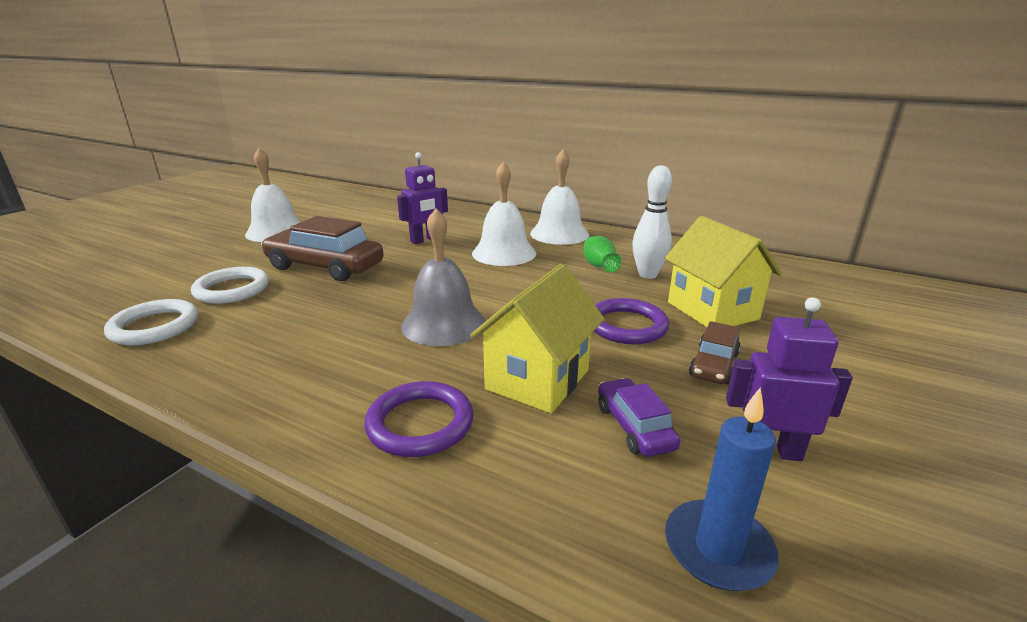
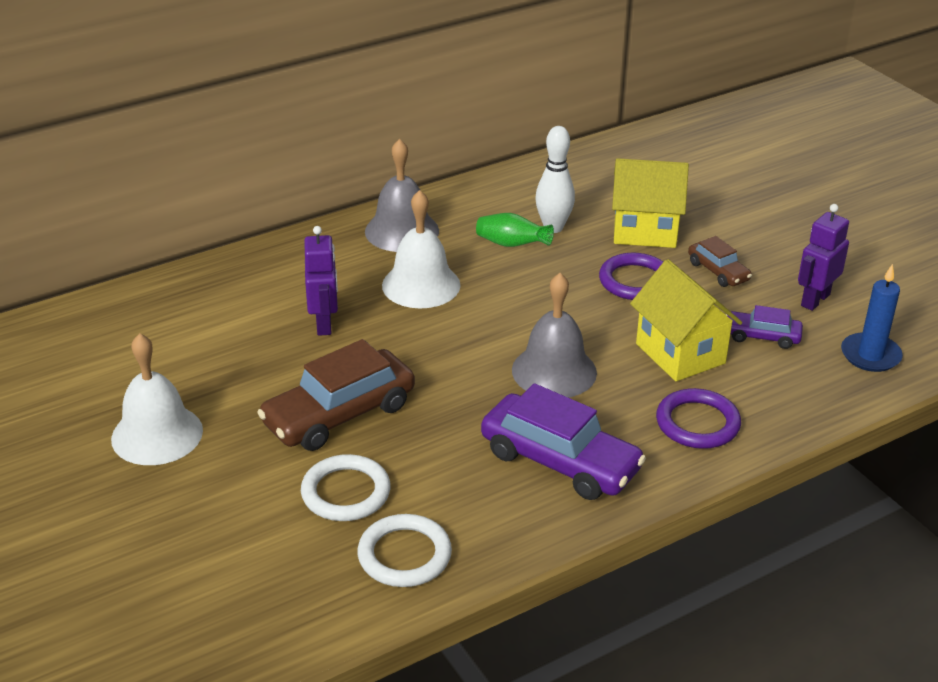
camera: 60 degrees left, 10 degrees up
white bell [530,149,589,245] -> grey bell [365,139,439,252]
none -> purple car [481,383,646,500]

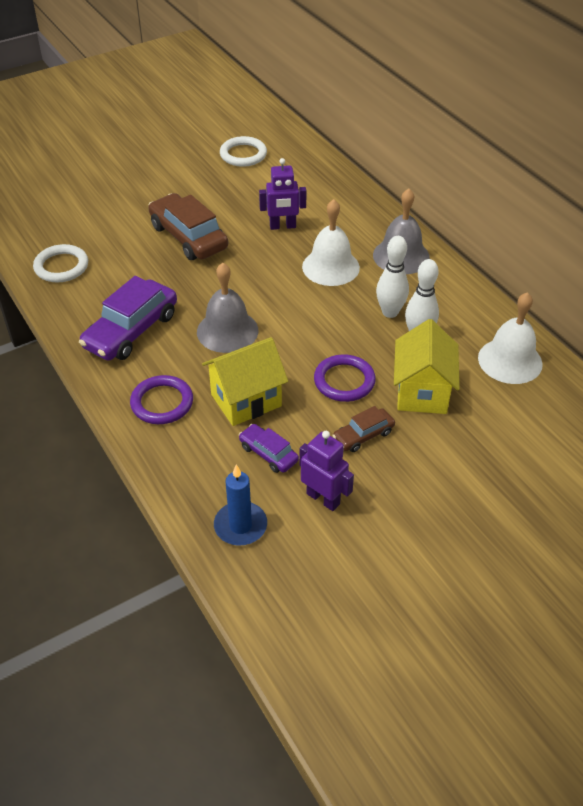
camera: 90 degrees right, 10 degrees up
white bell [111,333,203,465] -> white bell moved to [478,292,543,384]
white ring [301,454,391,521] -> white ring moved to [220,136,267,167]
green vase [476,213,554,247] -> white bowling pin [376,236,409,318]
purple car [726,305,803,349] -> purple car turned 60 degrees counterclockwise [239,424,299,473]

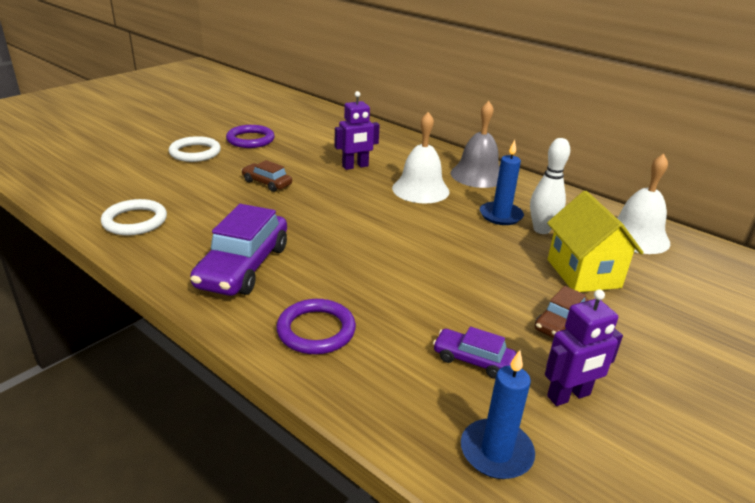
camera: 20 degrees left, 15 degrees down
brown car [148,193,228,260] -> brown car [241,160,292,192], size x0.53
grey bell [197,263,258,353] -> none
yellow house [202,337,288,426] -> none
white ring [220,136,267,167] -> white ring moved to [169,136,221,162]
purple robot [299,431,354,511] -> purple robot turned 135 degrees clockwise [545,289,623,406]
purple ring [314,354,376,402] -> purple ring moved to [226,125,275,148]
white bowling pin [376,236,409,318] -> blue candle [480,140,524,225]

